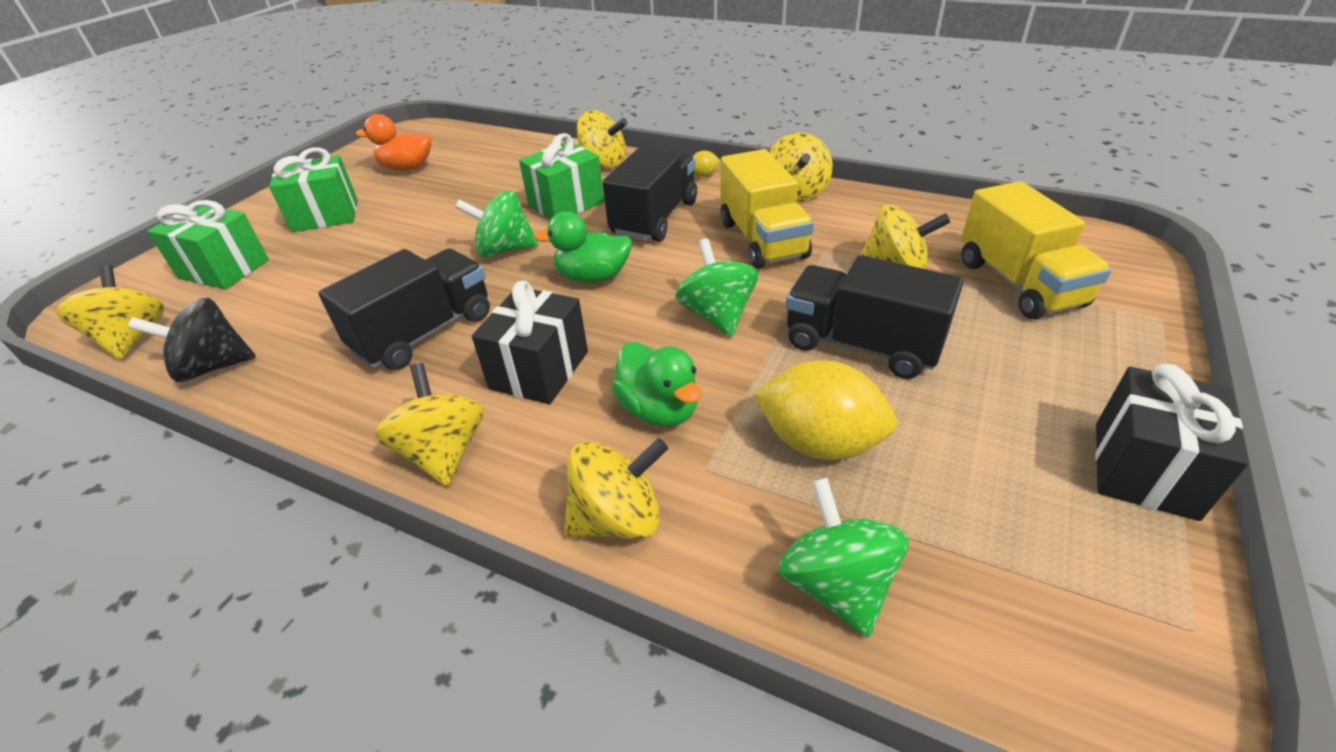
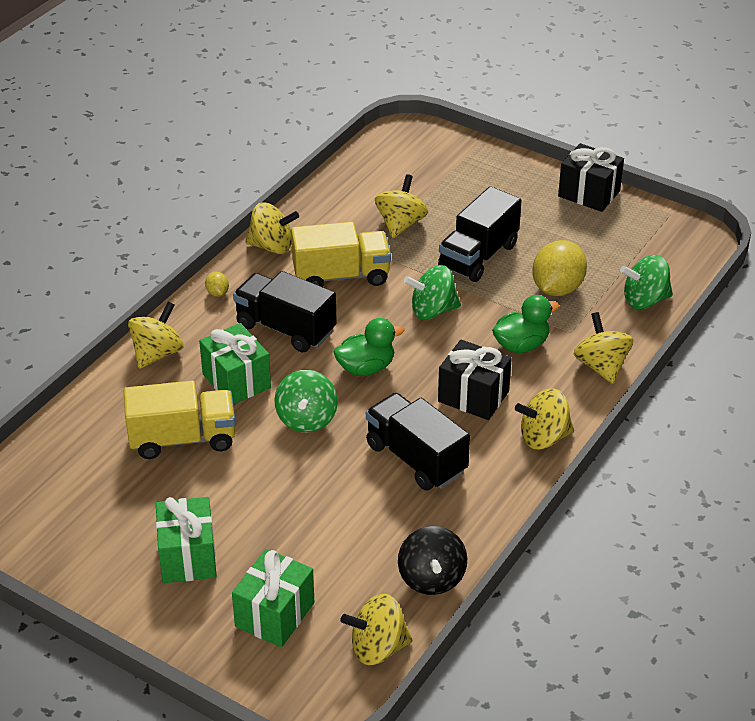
camera: 85 degrees left, 0 degrees up
orange duck [356,114,431,171] -> none
green duck [534,212,632,283] -> green duck turned 120 degrees counterclockwise [334,318,404,376]
yellow truck [961,181,1112,319] -> yellow truck moved to [124,380,236,459]

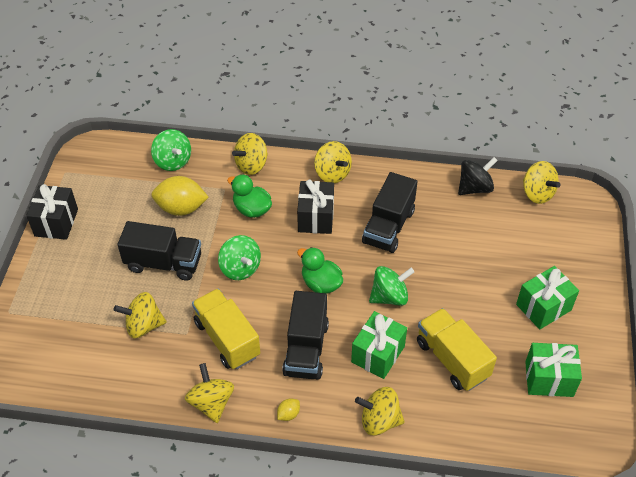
camera: 115 degrees left, 10 degrees up
green gift [232,549,314,647] -> green gift moved to [525,343,582,397]

